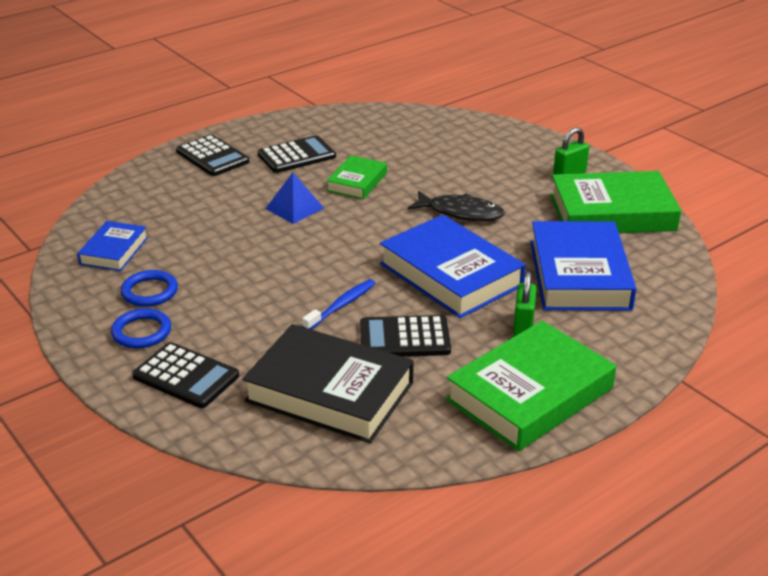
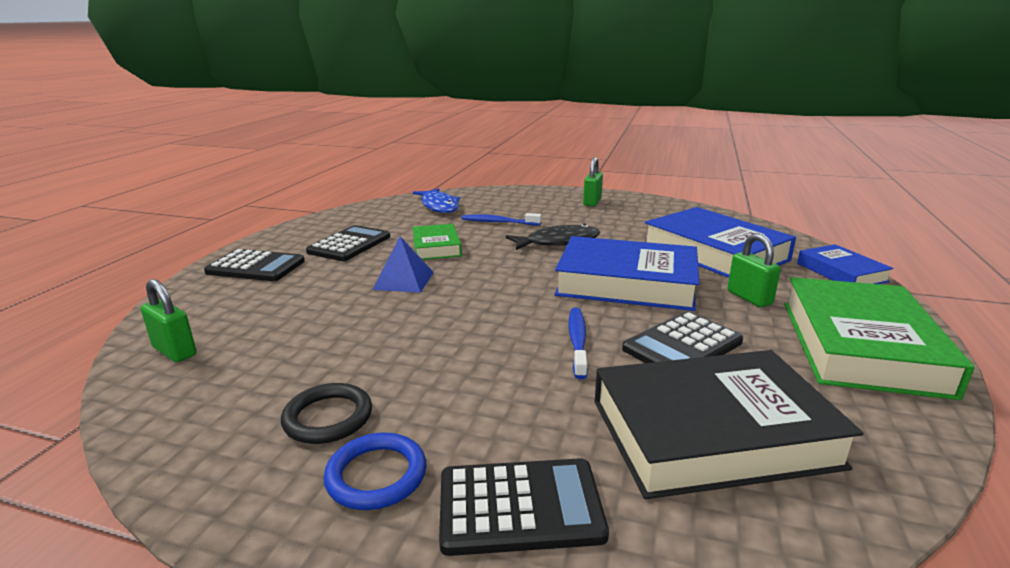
camera: 35 degrees left, 10 degrees down
blue book [77,221,148,271] -> blue book moved to [797,244,894,284]
blue ring [121,270,178,307] -> black ring [281,383,372,444]
green book [550,171,681,233] -> none
none -> green padlock [141,279,197,362]
none -> blue fish [413,188,460,213]
none -> blue toothbrush [461,213,542,226]

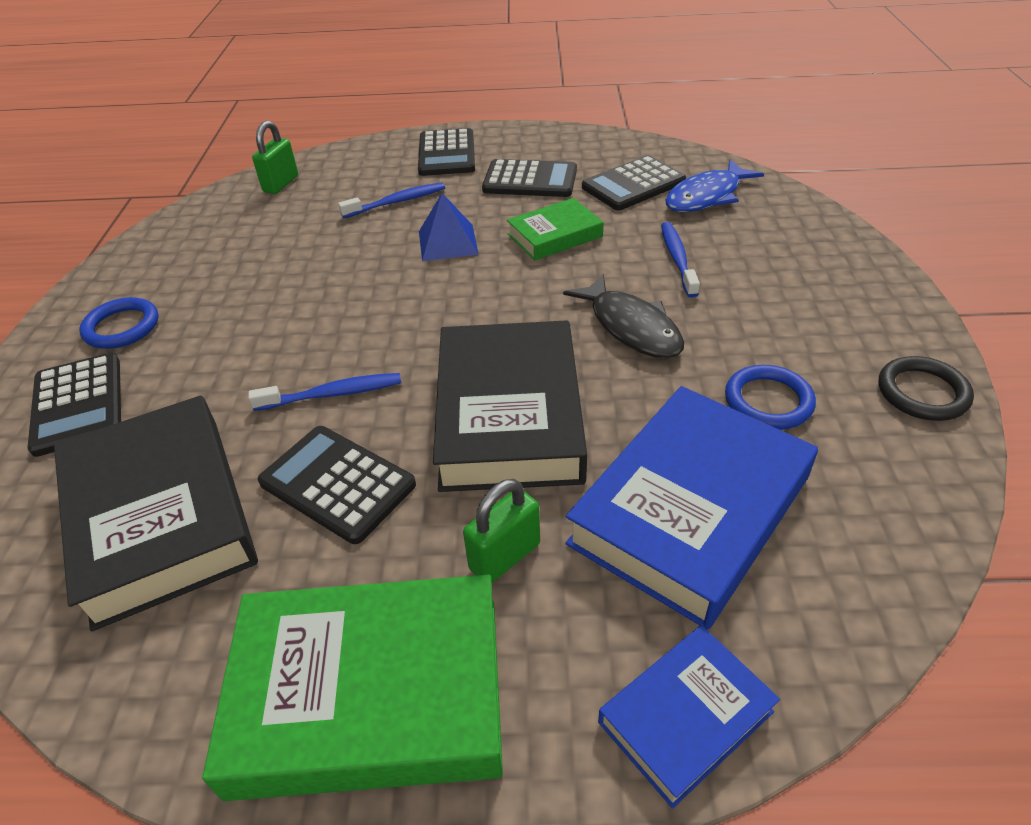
camera: 75 degrees right, 20 degrees up
black ring [281,383,372,444] -> black ring moved to [879,356,974,421]
blue book [554,236,699,311] -> black book [433,320,587,492]
green padlock [583,157,603,206] -> none
none -> blue toothbrush [338,182,445,218]
none -> black calculator [582,155,686,210]
none -> blue ring [725,365,816,430]

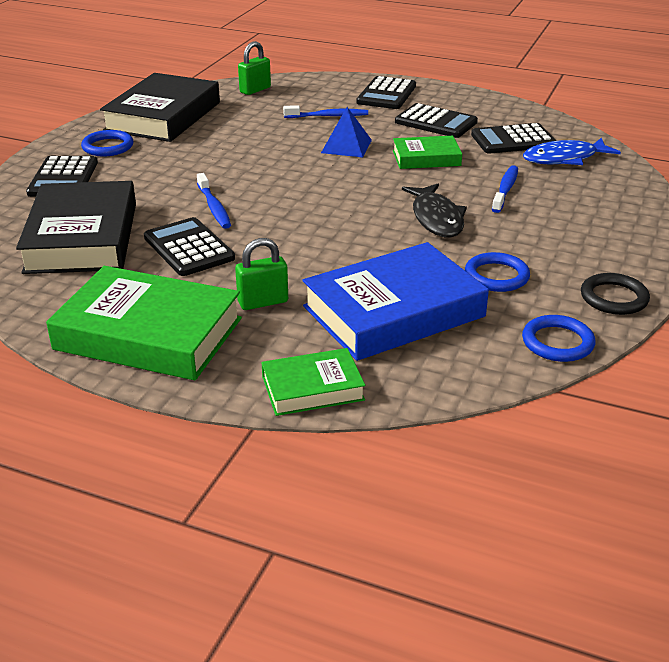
camera: 20 degrees right, 10 degrees down
blue toothbrush [248,373,401,411] -> blue toothbrush turned 60 degrees clockwise [197,173,231,229]
black book [433,320,587,492] -> black book moved to [100,73,220,142]
blue book [598,625,780,808] -> green book [261,348,365,416]
none -> blue ring [522,315,595,362]

